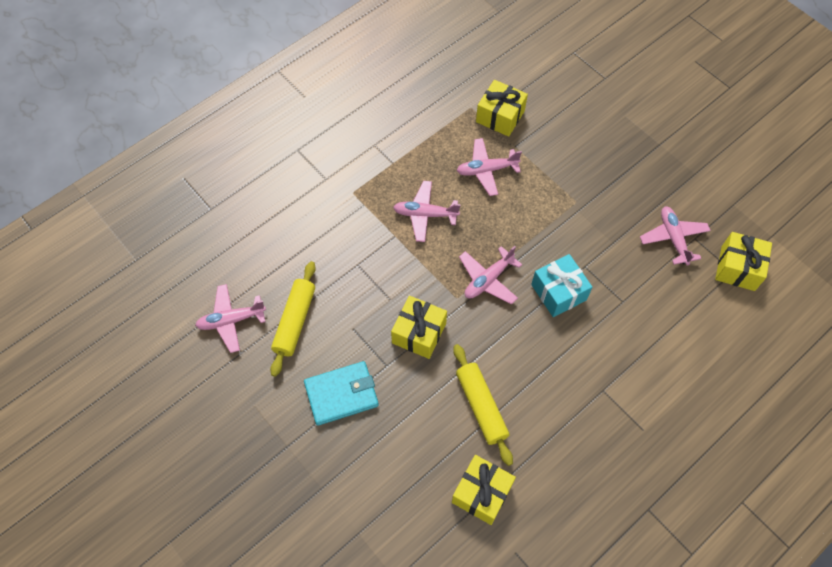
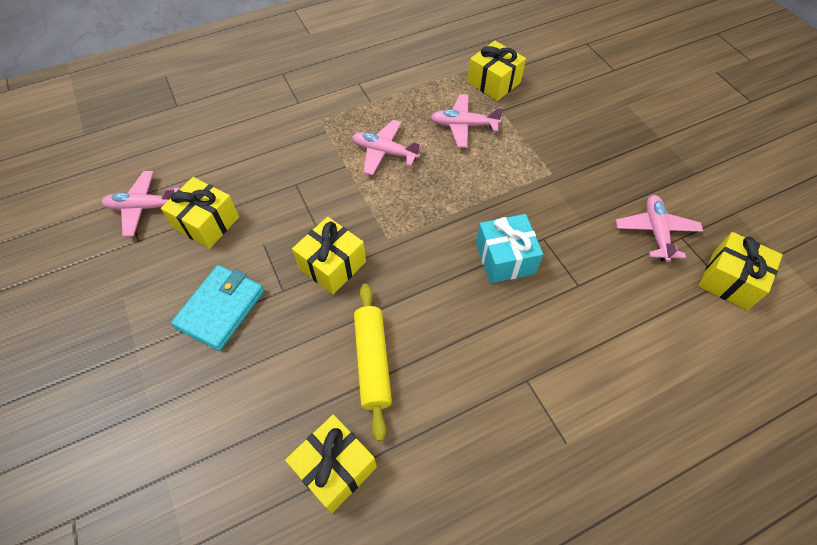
camera: 15 degrees right, 5 degrees down
yellow rolling pin [270,261,316,377] -> yellow gift [161,177,239,249]
turquoise wallet [304,361,379,426] -> turquoise wallet turned 60 degrees counterclockwise [171,265,264,351]
pink plane [459,246,522,304] -> none

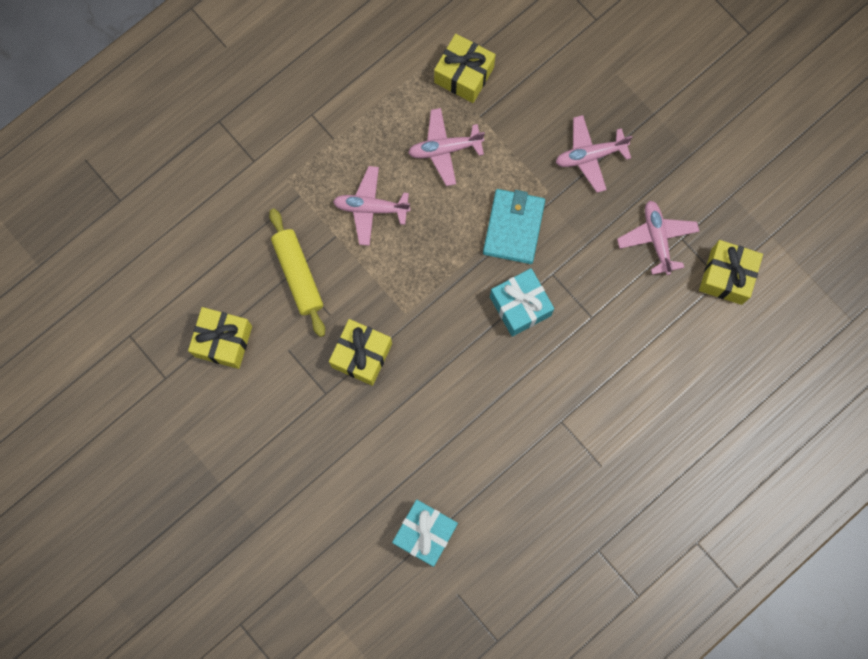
camera: 15 degrees left, 20 degrees up
pink plane [102,171,180,237] -> pink plane moved to [555,115,633,193]
turquoise wallet [171,265,264,351] -> turquoise wallet moved to [483,189,545,264]
yellow gift [285,415,377,513] -> turquoise gift [392,500,458,567]
yellow rolling pin [354,284,392,442] -> yellow rolling pin moved to [269,208,325,337]

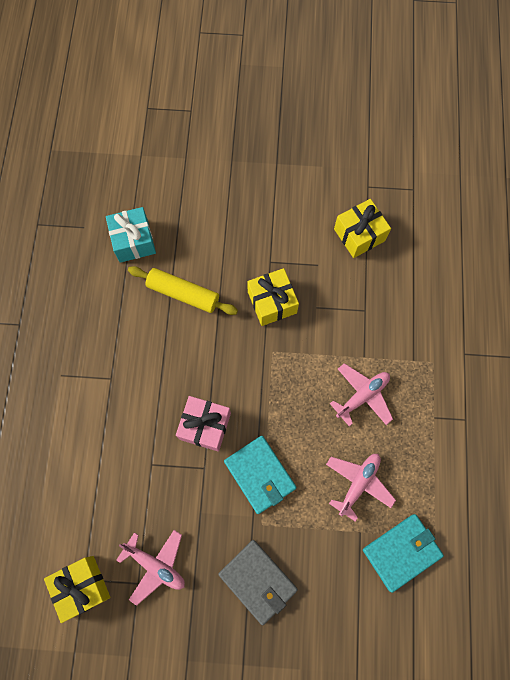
camera: 135 degrees right, 5 degrees down
yellow rolling pin [269,208,325,337] -> yellow rolling pin moved to [128,266,238,315]
yellow gift [434,34,496,103] -> turquoise wallet [363,514,444,593]
turquoise gift [490,268,554,337] -> pink gift [176,396,231,452]
pink plane [555,115,633,193] -> grey wallet [218,540,298,625]

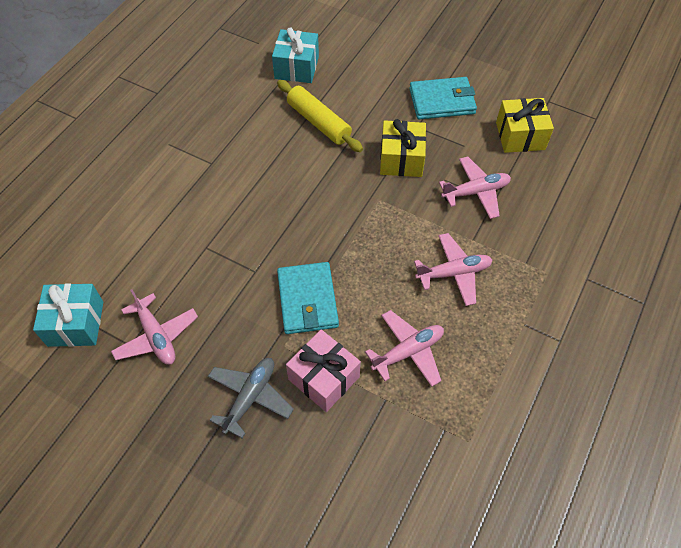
camera: 25 degrees right, 15 degrees down
yellow gift [44,556,110,623] -> turquoise gift [33,283,103,347]
pink gift [176,396,231,452] -> pink gift moved to [286,330,361,412]
grey wallet [218,540,298,625] -> grey plane [208,358,294,438]
turquoise wallet [363,514,444,593] -> turquoise wallet moved to [409,77,477,119]
none -> pink plane [439,157,511,219]

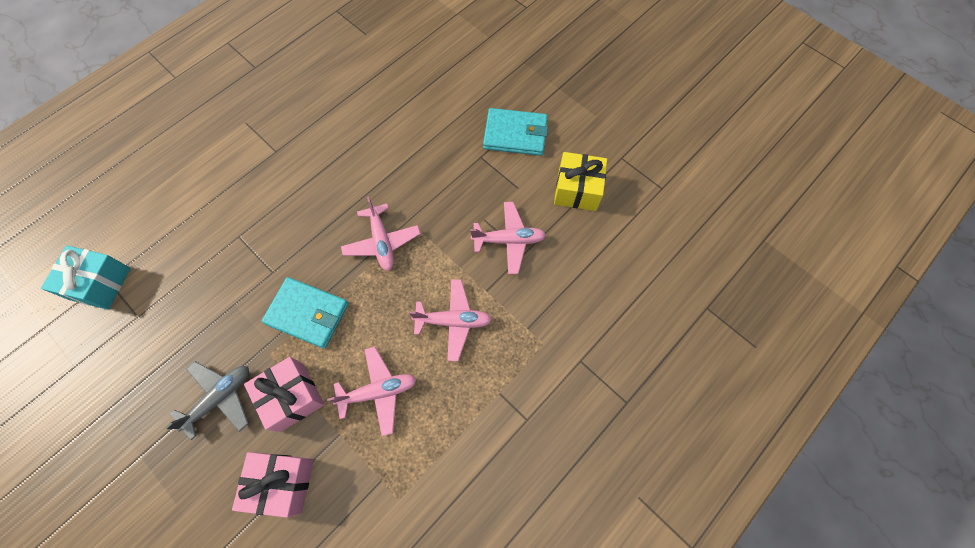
camera: 15 degrees right, 10 degrees up
pink plane [111,289,198,365] -> pink plane moved to [341,197,421,271]
turquoise gift [272,27,319,83] -> none
yellow rolling pin [277,80,363,152] -> none
turquoise wallet [277,262,339,334] -> turquoise wallet turned 75 degrees counterclockwise [262,277,349,349]
yellow gift [380,119,426,177] -> none
none -> pink gift [232,452,314,518]

